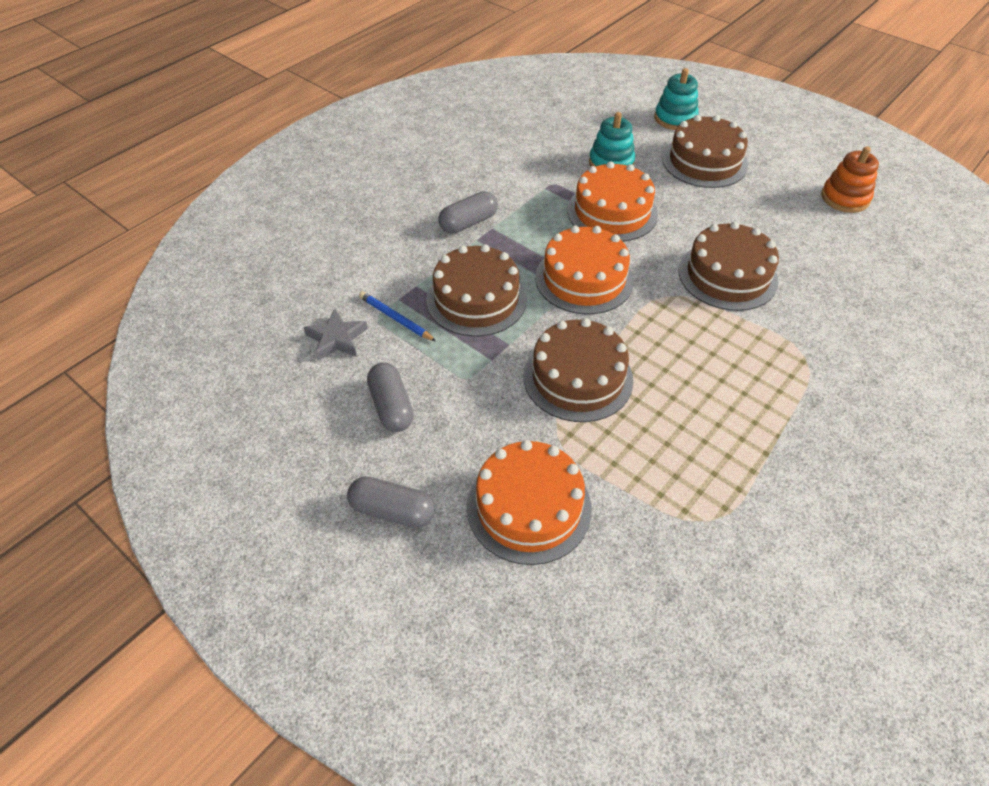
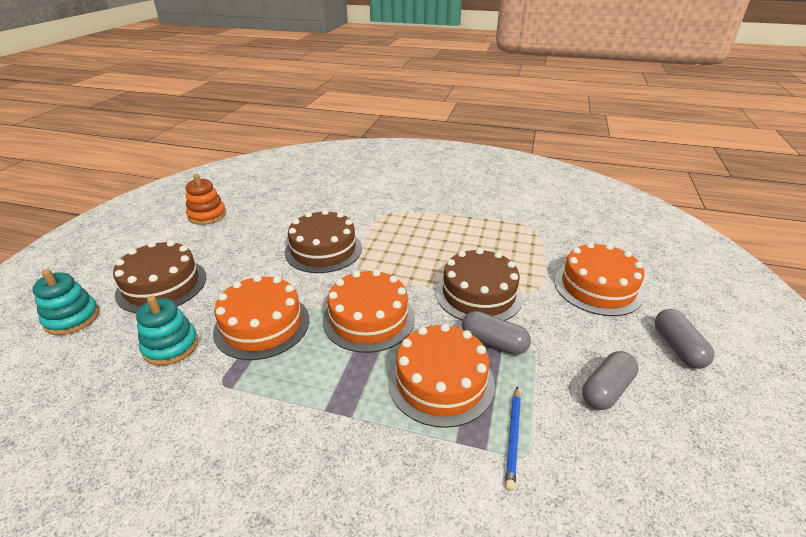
camera: 115 degrees left, 15 degrees down
grey star [304,309,368,361] -> none
brown cake [426,244,527,337] -> orange cake [388,323,495,428]
grey capsule [438,191,498,233] -> grey capsule moved to [462,311,531,355]

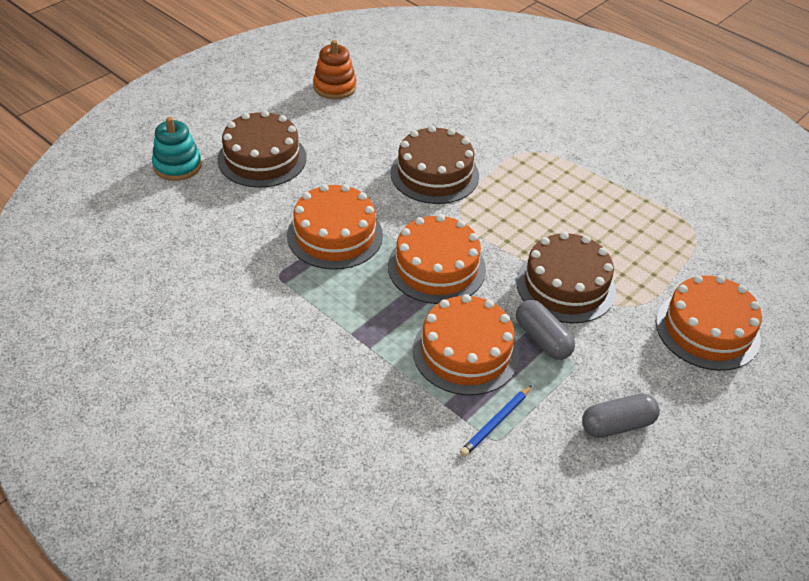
camera: 25 degrees right, 10 degrees up
turquoise stacking toy [136,296,198,366] -> none
grey capsule [655,309,715,369] -> none

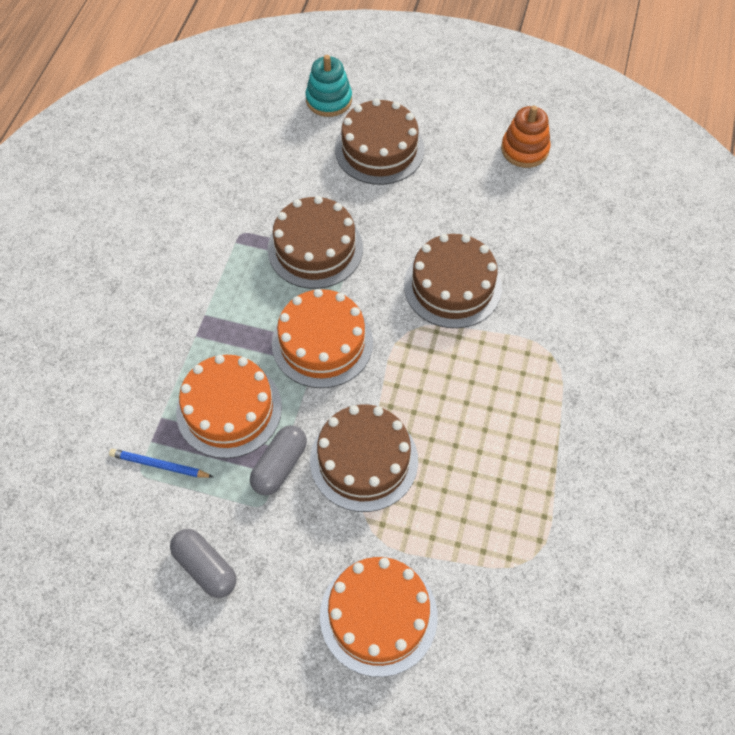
camera: 65 degrees right, 15 degrees up
orange cake [287,184,383,270] -> brown cake [267,196,363,289]

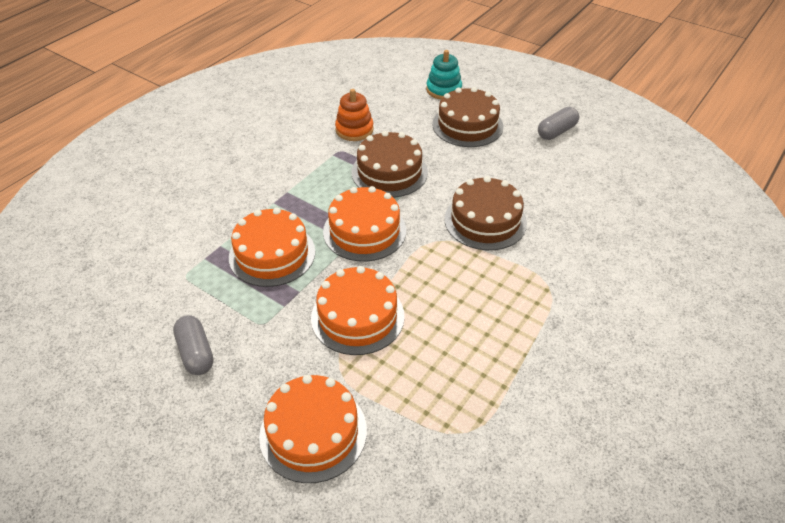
camera: 20 degrees right, 15 degrees down
blue pencil [109,449,213,478] -> none
grey capsule [250,425,307,495] -> grey capsule moved to [538,107,579,140]
brown cake [310,405,418,512] -> orange cake [311,266,405,355]
orange stacking toy [501,106,551,168] -> orange stacking toy moved to [335,89,374,141]

